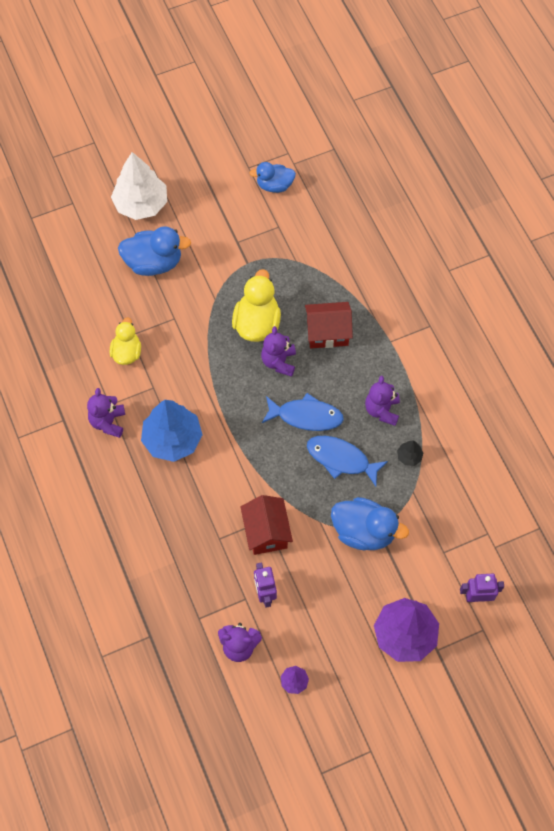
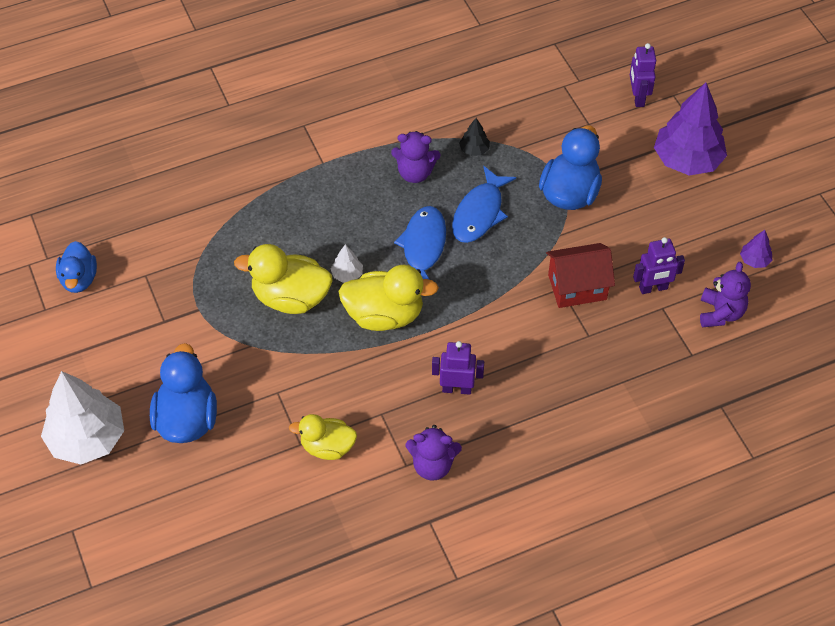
camera: 90 degrees left, 10 degrees down
blue tree [141,400,203,462] -> purple robot [432,341,484,395]
purple teddy bear [261,326,296,377] -> white tree [331,244,363,283]
red house [305,302,353,348] -> none
none -> yellow duck [338,265,439,331]

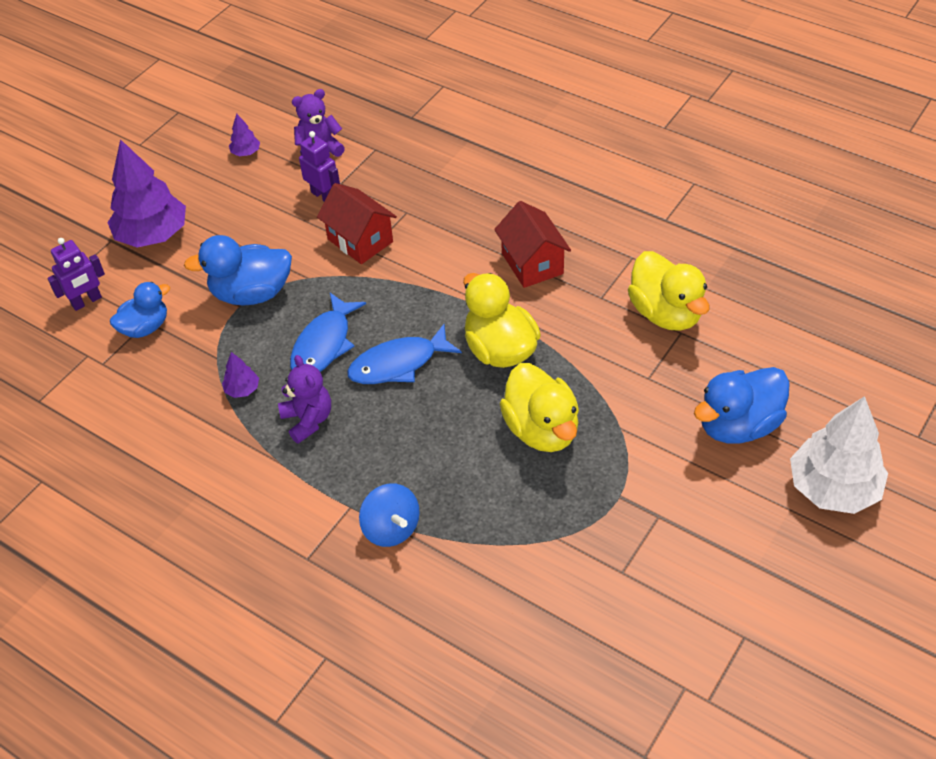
camera: 120 degrees left, 5 degrees down
blue duck [56,241,97,293] -> blue duck moved to [110,282,170,338]
yellow duck [289,414,357,460] -> yellow duck [628,251,710,331], size x1.54
white tree [331,244,363,283] -> none
purple teddy bear [405,425,462,481] -> none
purple robot [432,341,484,395] -> red house [494,201,571,288]
blue fish [452,166,516,243] -> blue fish turned 120 degrees clockwise [290,293,366,372]
black tree [459,118,490,156] -> purple tree [222,352,259,398]
none -> blue spinning top [359,483,420,547]

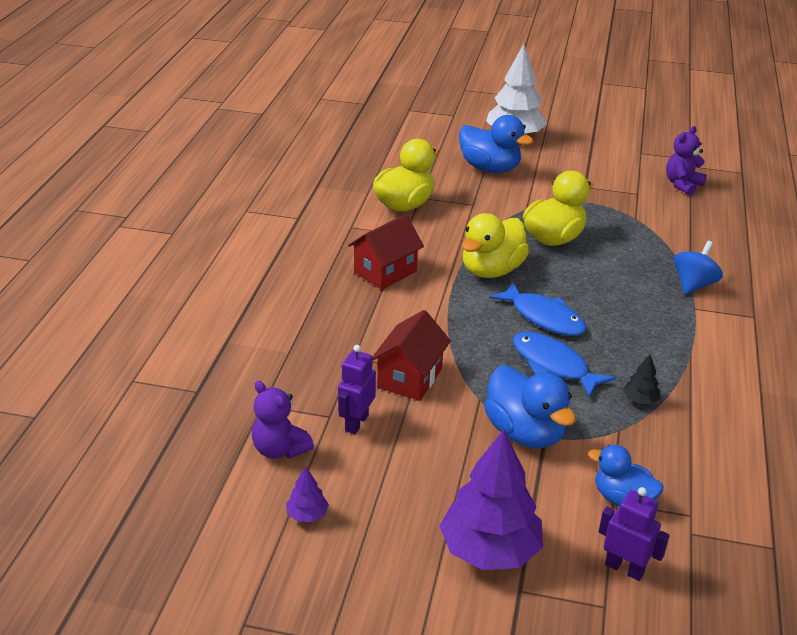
camera: 115 degrees left, 15 degrees down
purple tree [222,352,259,398] -> black tree [623,354,660,404]
purple teddy bear [278,355,331,444] -> purple teddy bear moved to [666,126,707,195]
blue fish [290,293,366,372] -> blue fish turned 135 degrees counterclockwise [513,332,616,398]

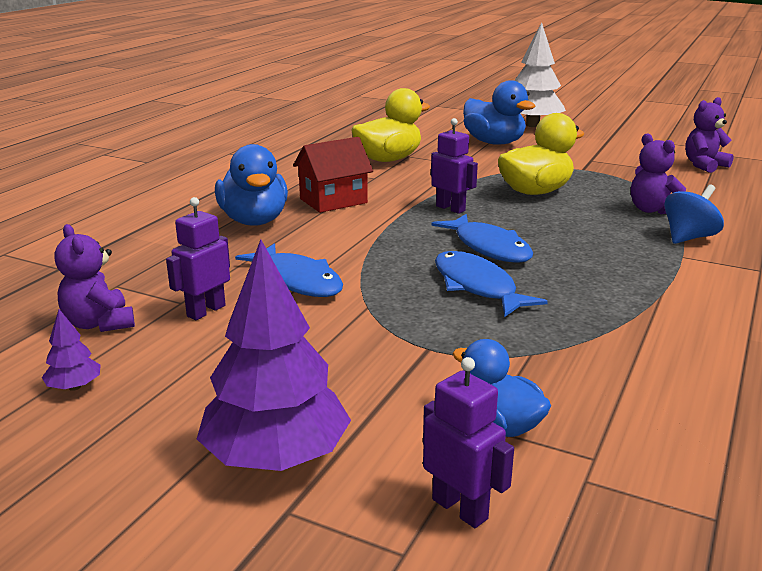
camera: 15 degrees right, 10 degrees down
red house [372,310,451,401] -> blue fish [235,243,343,297]
yellow duck [462,213,530,278] -> purple robot [431,118,478,214]
blue duck [484,365,576,448] -> blue duck moved to [215,144,288,226]
black tree [623,354,660,404] -> none
none -> purple teddy bear [631,134,686,215]

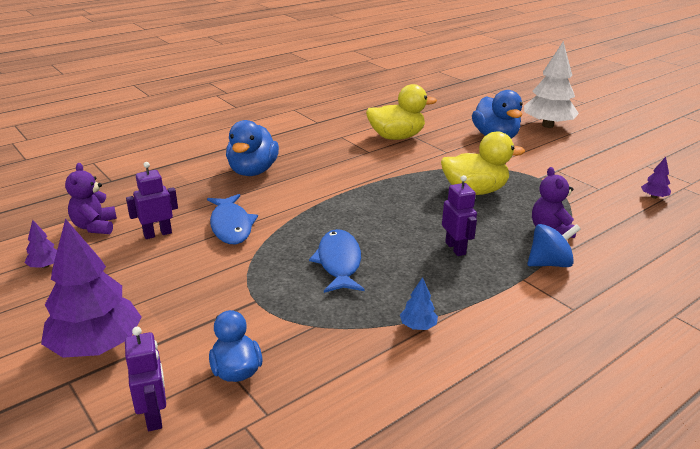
camera: 25 degrees right, 5 degrees up
red house [293,137,373,213] -> none
purple robot [431,118,478,214] -> purple robot moved to [442,175,477,256]
blue fish [431,214,533,263] -> none
purple teddy bear [685,97,734,173] -> purple tree [641,157,671,199]
none -> blue tree [400,277,438,330]

